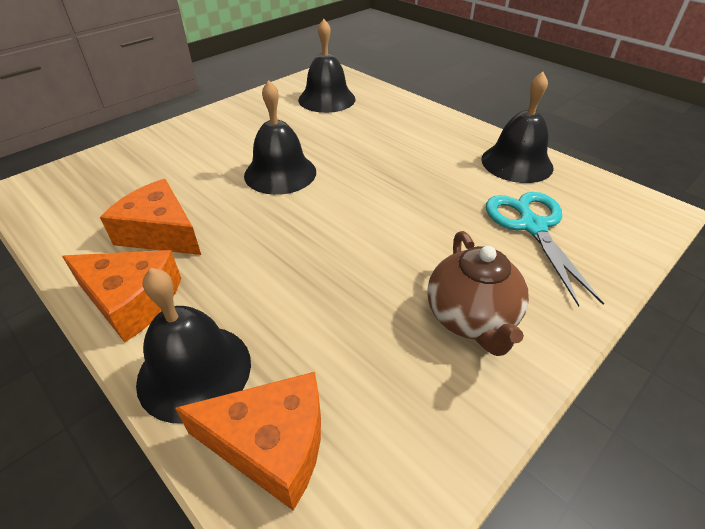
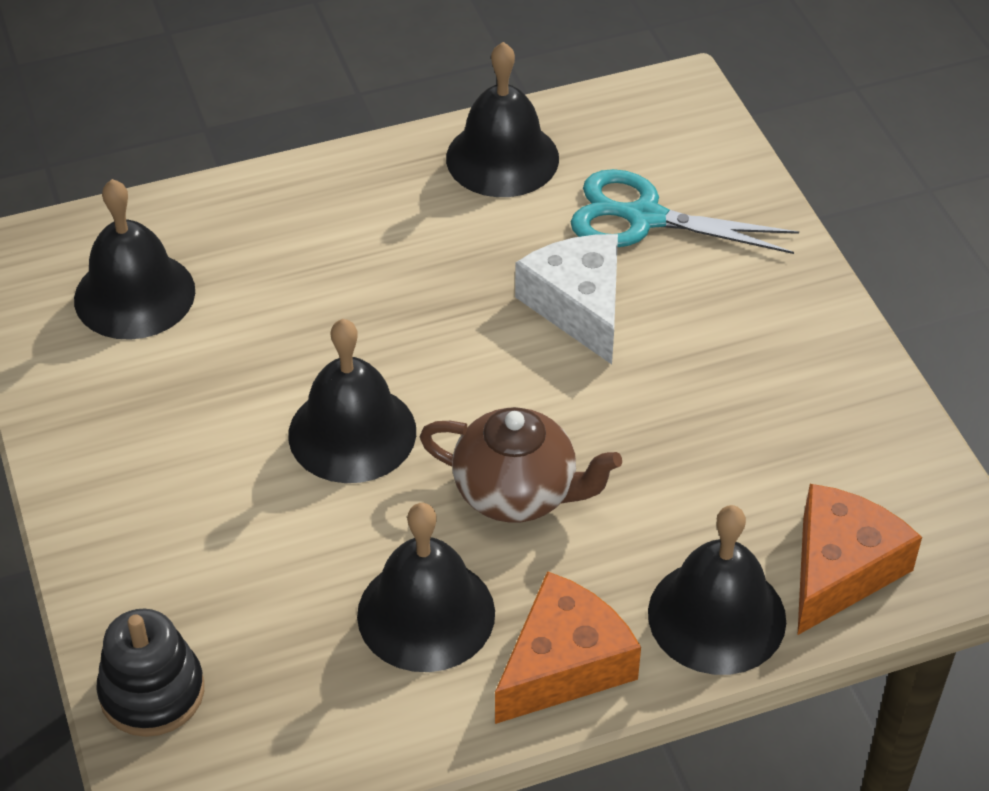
camera: 65 degrees left, 5 degrees up
orange cheese [100,179,201,255] -> black bell [357,503,495,672]
brown teapot [427,231,529,356] -> brown teapot moved to [420,407,622,523]
none -> black stacking toy [96,609,204,737]
none -> white cheese [515,234,618,364]

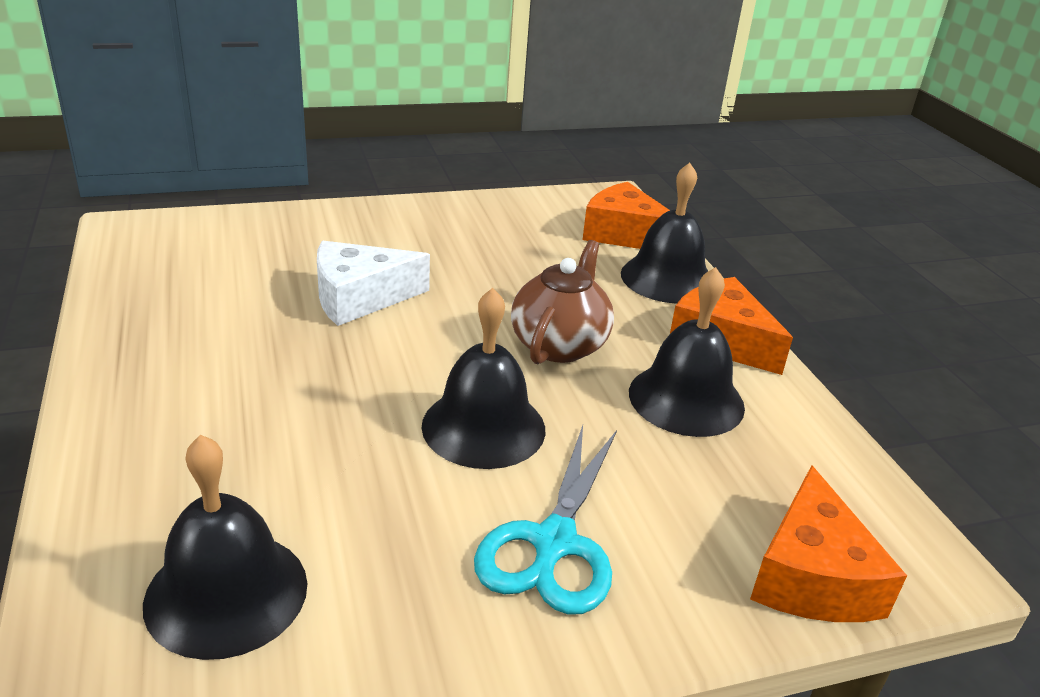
camera: 90 degrees left, 15 degrees down
black stacking toy [96,609,204,737] -> orange cheese [750,465,907,622]
black bell [446,42,559,197] -> none
turquoise scissors [571,169,799,254] -> turquoise scissors moved to [474,425,617,615]

